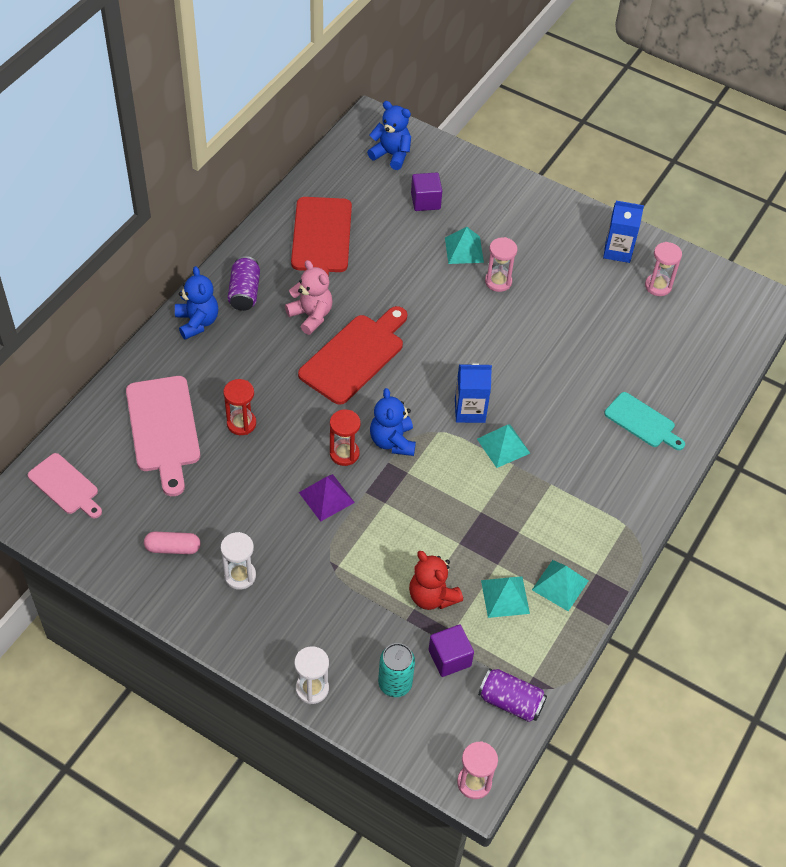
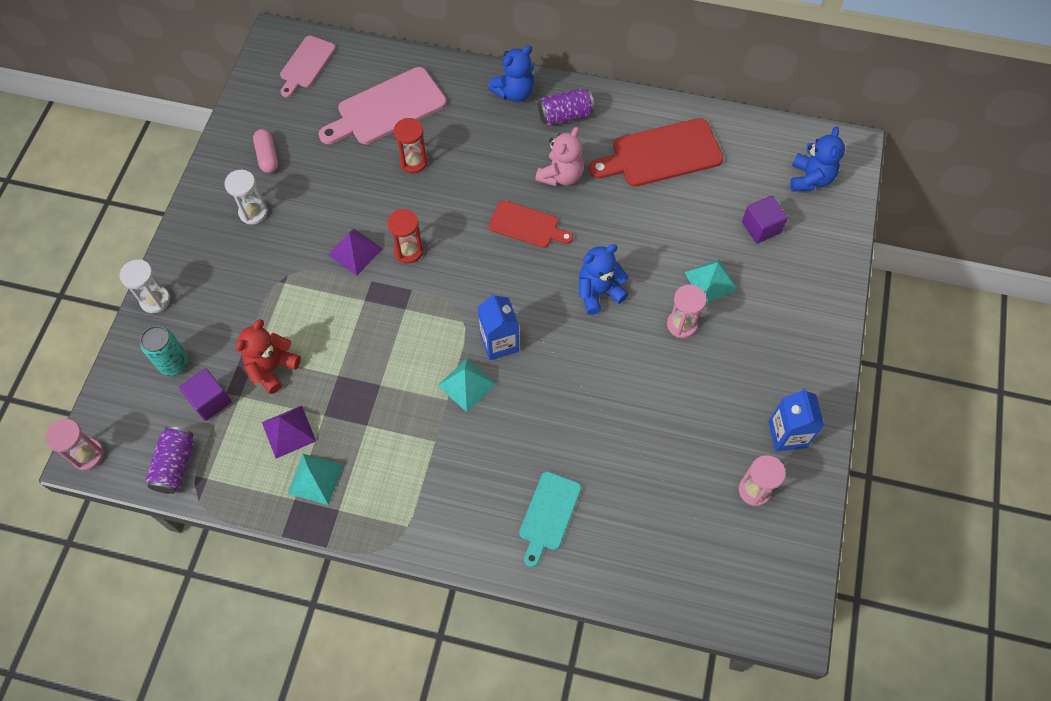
camera: 75 degrees right, 10 degrees up
red cutting board [298,306,407,405] -> red cutting board [488,200,573,248], size x0.61
blue teddy bear [370,388,416,456] -> blue teddy bear moved to [579,244,628,315]
turquoise pyramid [481,577,530,618] -> purple pyramid [262,406,316,459]

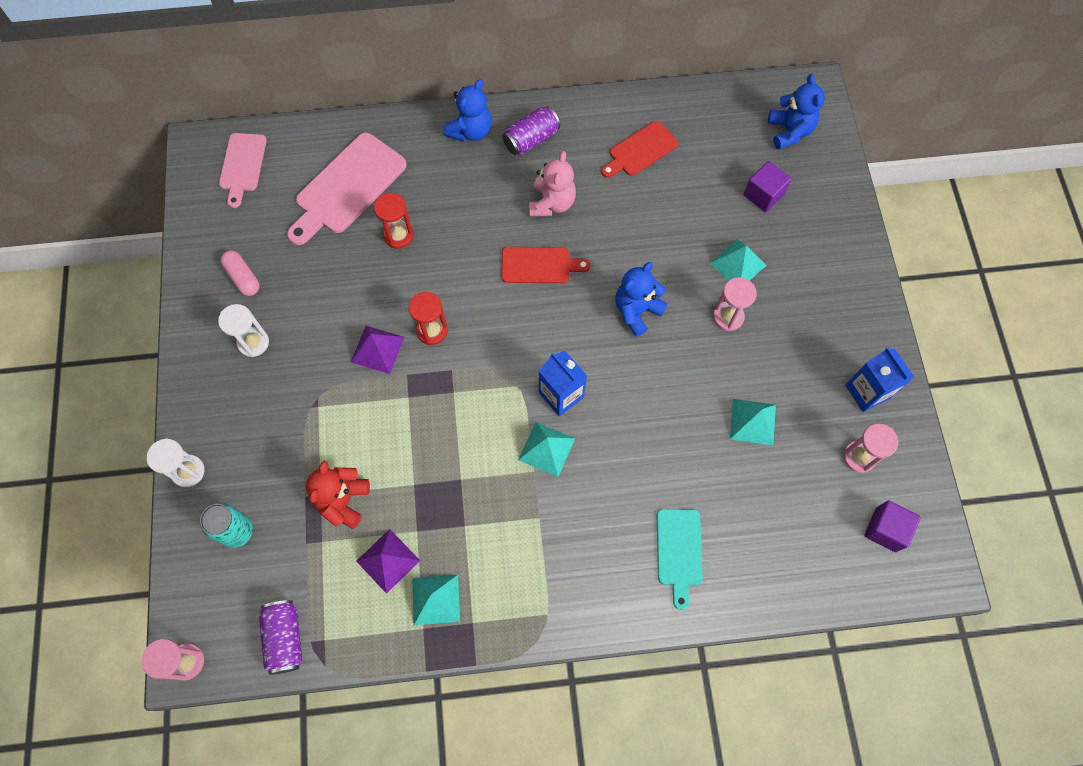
camera: 20 degrees left, 5 degrees up
purple cube [179,368,232,421] -> purple cube moved to [864,500,921,552]
red cutting board [589,118,724,187] -> red cutting board [601,121,678,178], size x0.61
none -> turquoise pyramid [730,399,776,445]

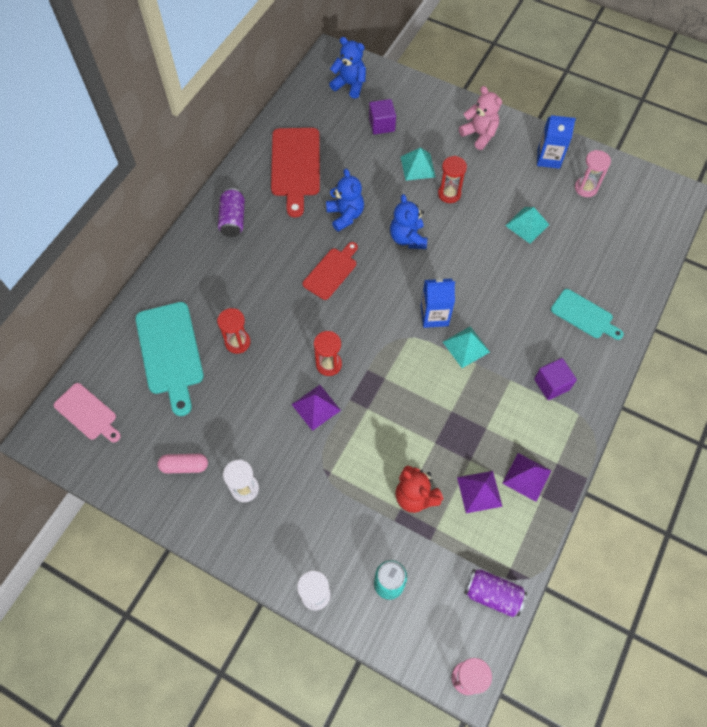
camera: 55 degrees left, 5 degrees down
pink cutting board [287,133,407,245] -> turquoise cutting board [135,302,204,416]
turquoise pyramid [412,575,460,625] -> purple pyramid [502,453,551,502]
blue teddy bear [443,79,492,142] -> blue teddy bear moved to [326,168,364,232]
pink teddy bear [529,151,576,217] -> pink teddy bear moved to [459,86,502,150]
red cutting board [601,121,678,178] -> red cutting board [271,128,320,218], size x1.63
pink hourglass [713,277,757,331] -> red hourglass [438,156,467,203]
purple cube [864,500,921,552] -> purple cube moved to [534,358,577,400]

